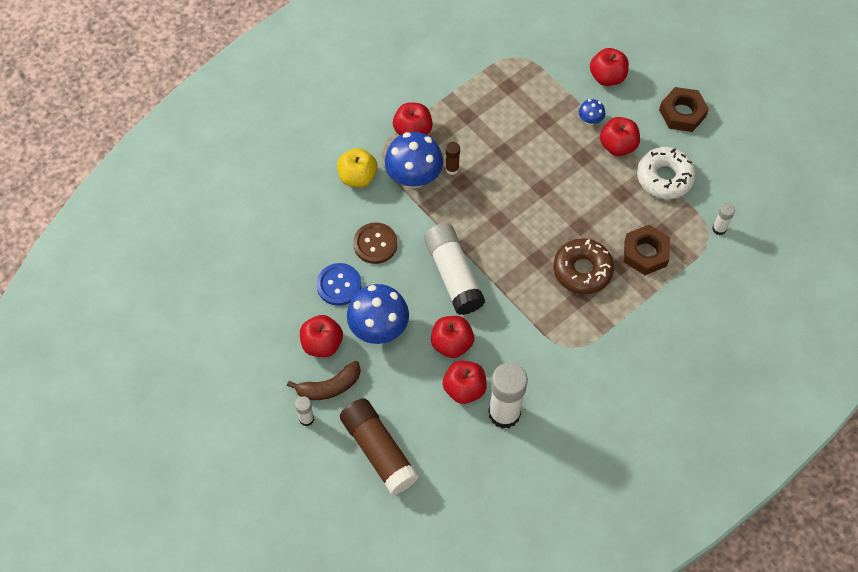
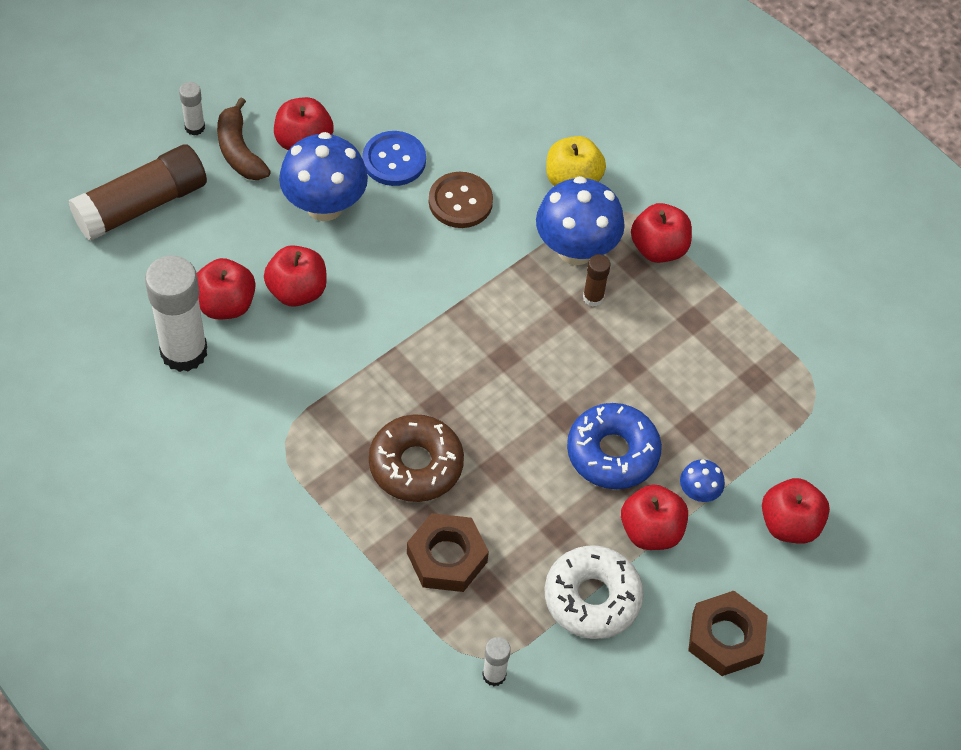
camera: 85 degrees right, 5 degrees down
white glue stick [424,223,485,315] -> none
none -> blue donut [567,403,662,489]

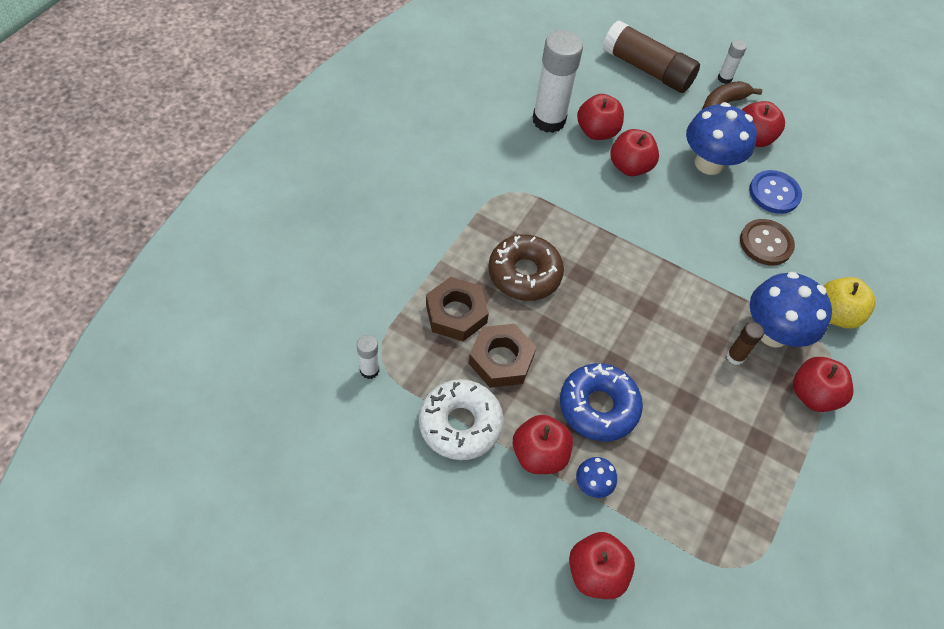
camera: 70 degrees right, 0 degrees up
brown nut [688,591,768,676] -> brown nut moved to [469,324,536,388]

